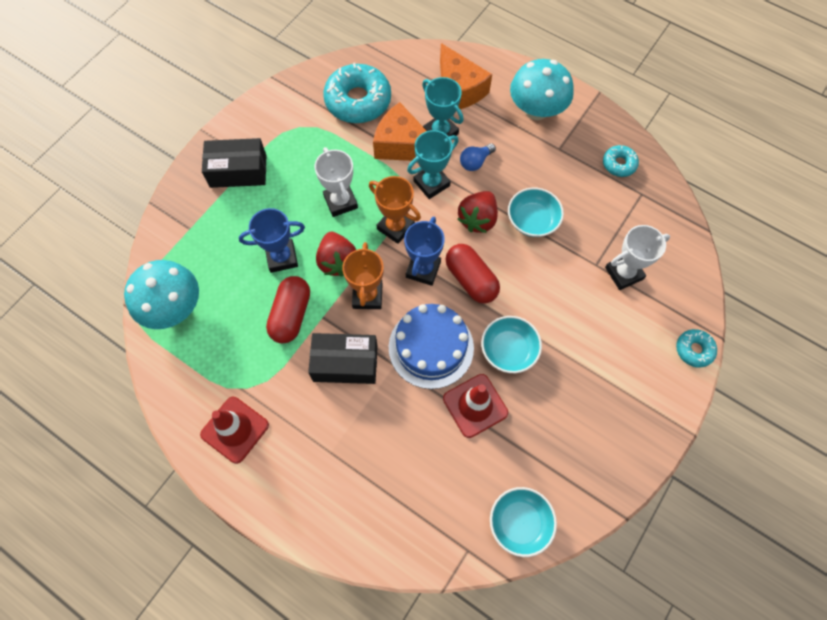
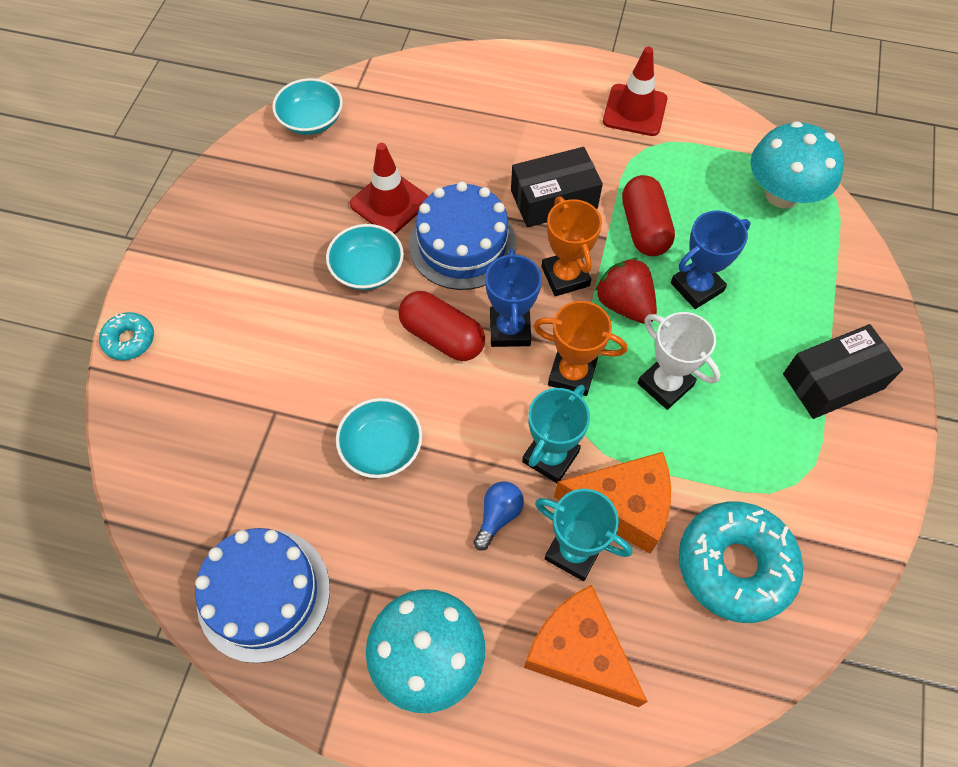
camera: 160 degrees right, 5 degrees down
red strawberry [458,191,498,233] -> none
turquoise donut [603,145,639,177] -> blue cake [195,528,330,663]
white trophy [605,225,670,290] -> none

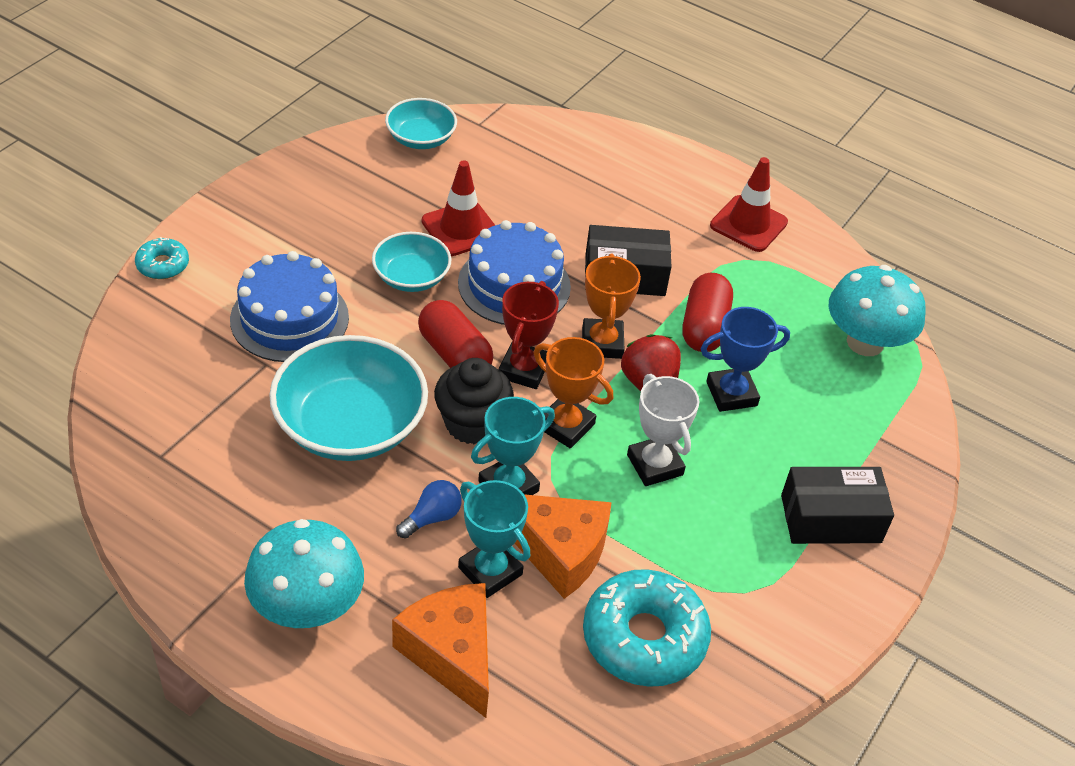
camera: 15 degrees right, 15 degrees down
blue cake [195,528,330,663] -> blue cake moved to [230,251,349,362]
turquoise bowl [336,398,423,478] -> turquoise bowl [269,335,428,461], size x1.77
blue trophy [485,249,542,347] -> red trophy [499,281,559,389]
none -> black cupcake [434,358,514,444]

